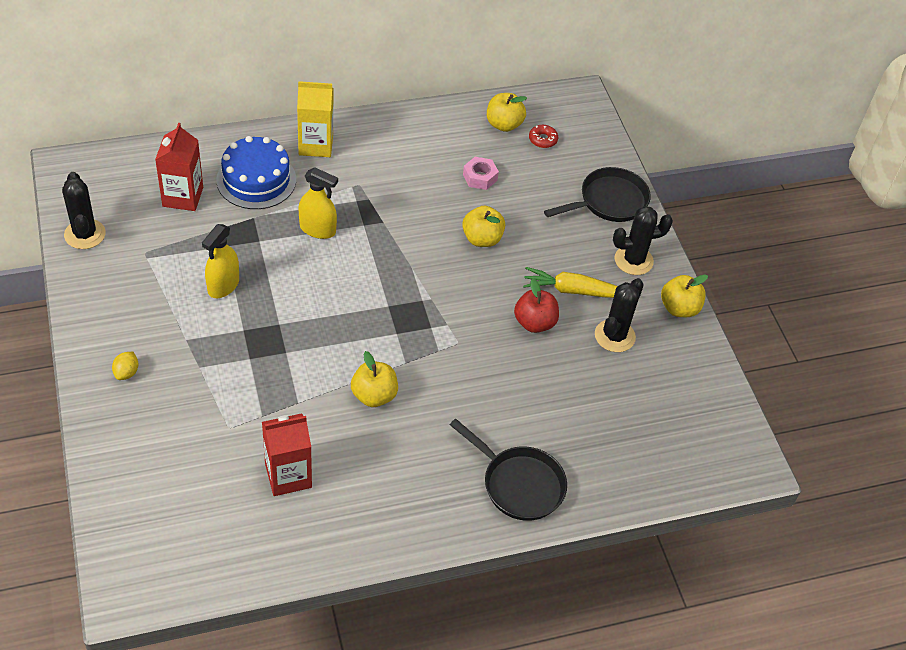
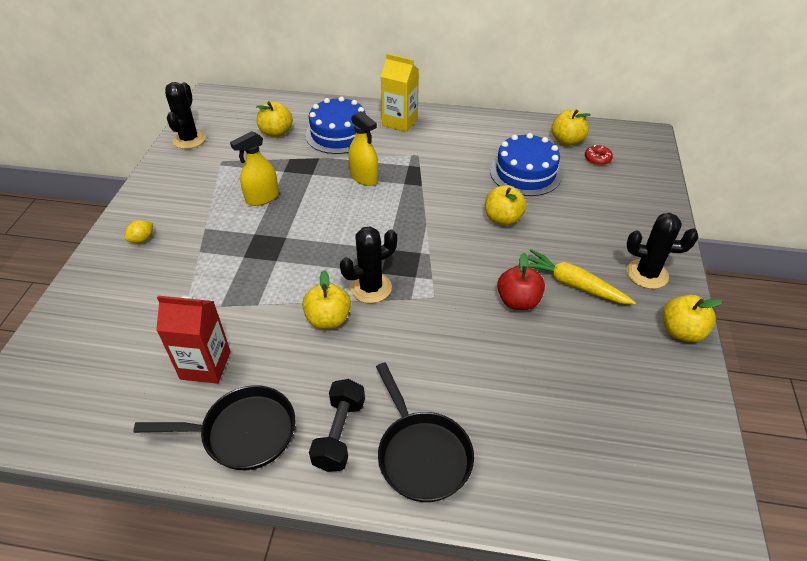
camera: 30 degrees right, 5 degrees down
red carton [155,123,203,211] -> yellow apple [256,101,293,137]
pink nut [463,157,499,190] -> blue cake [490,133,562,196]
black pan [544,167,651,222] -> black pan moved to [134,385,295,470]
black cactus [595,278,644,352] -> black cactus moved to [340,226,397,303]
none -> black dumbbell [309,379,365,472]

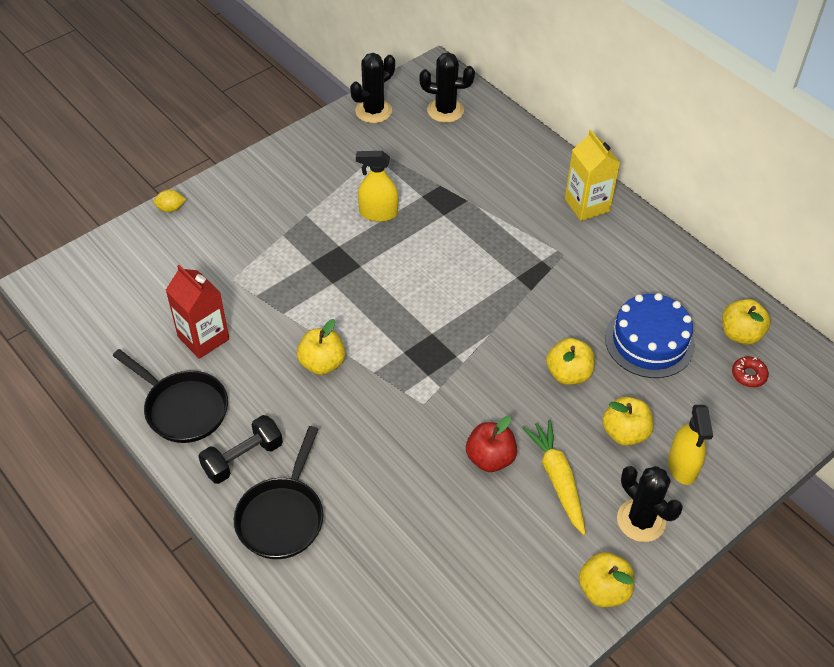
camera: 40 degrees right, 5 degrees up
yellow lemon [124,220,153,243] -> yellow lemon moved to [153,190,186,212]
yellow apple [256,101,293,137] -> yellow apple moved to [602,397,653,446]
blue cake [305,96,372,154] -> none
black cactus [340,226,397,303] -> black cactus moved to [419,52,475,123]
yellow spray bottle [348,111,378,186] -> yellow spray bottle moved to [668,405,713,485]

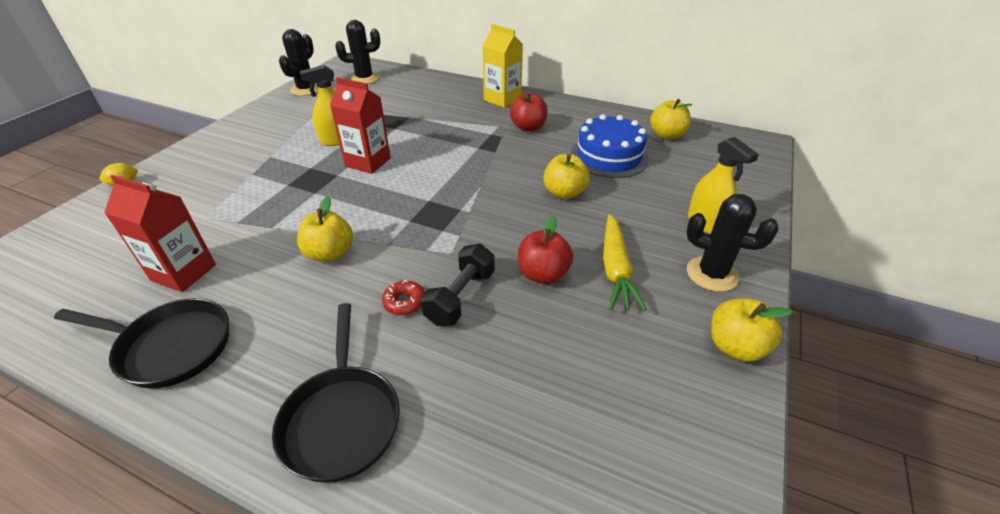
camera: 25 degrees left, 10 degrees down
black dumbbell [198,415,283,484] -> black dumbbell moved to [421,244,495,326]
yellow carrot [522,420,586,535] -> yellow carrot turned 135 degrees counterclockwise [603,214,646,310]
yellow apple [602,397,653,446] -> none
red donut [732,356,769,387] -> red donut moved to [382,280,425,315]
none -> red carton [330,77,391,174]
none -> red apple [510,92,548,132]

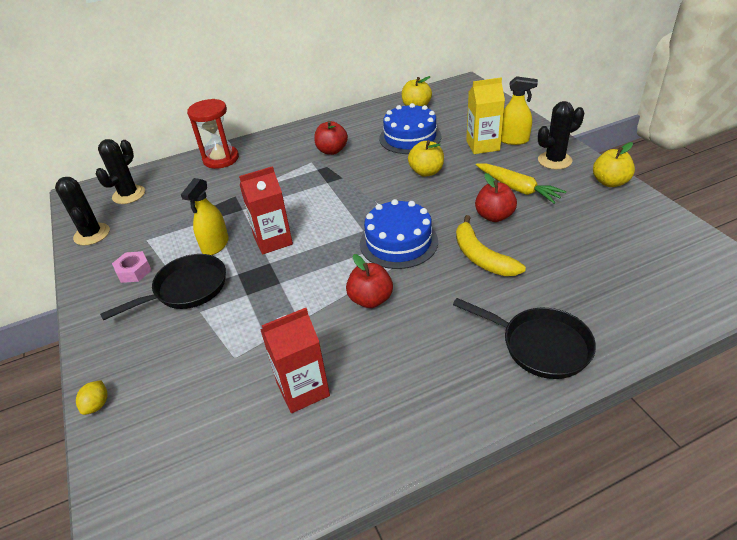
camera: 45 degrees left, 0 degrees up
black pan [54,298,229,389] -> black pan moved to [100,254,226,320]
yellow apple [297,196,353,262] -> red apple [346,254,393,308]
red donut [382,280,425,315] -> none
black dumbbell [421,244,495,326] -> yellow banana [456,215,526,276]
yellow carton [483,24,523,108] -> yellow carton moved to [466,77,505,154]
none -> pink nut [112,251,152,283]
none -> red hourglass [187,99,239,169]
none -> blue cake [360,199,438,269]

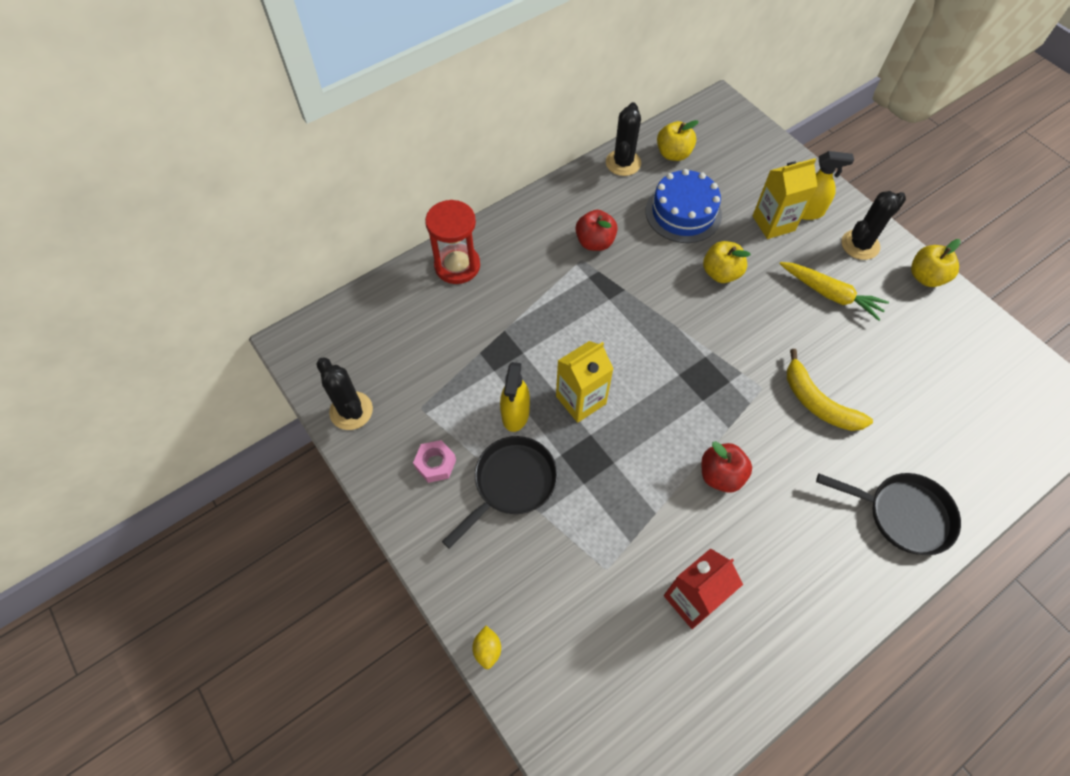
camera: 15 degrees left, 20 degrees up
black cactus [96,139,145,204] -> black cactus moved to [606,102,641,176]
red carton [239,166,293,254] -> yellow carton [556,341,613,423]
blue cake [360,199,438,269] -> none
red apple [475,173,517,222] -> none

